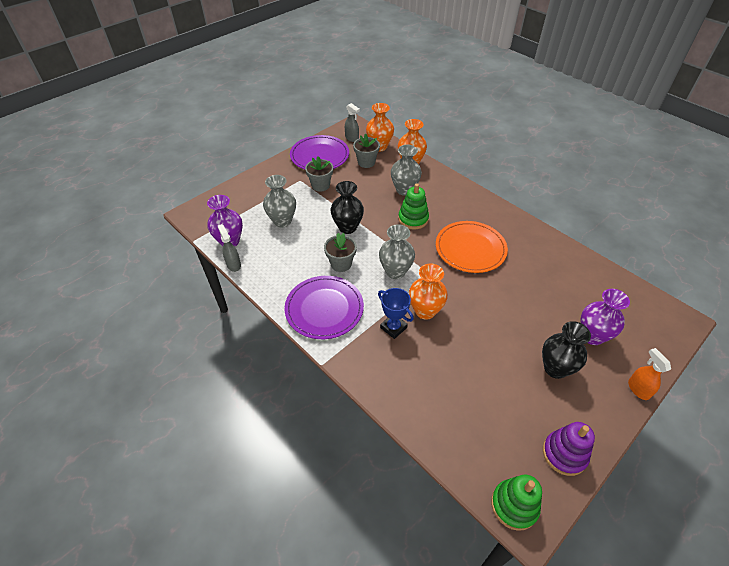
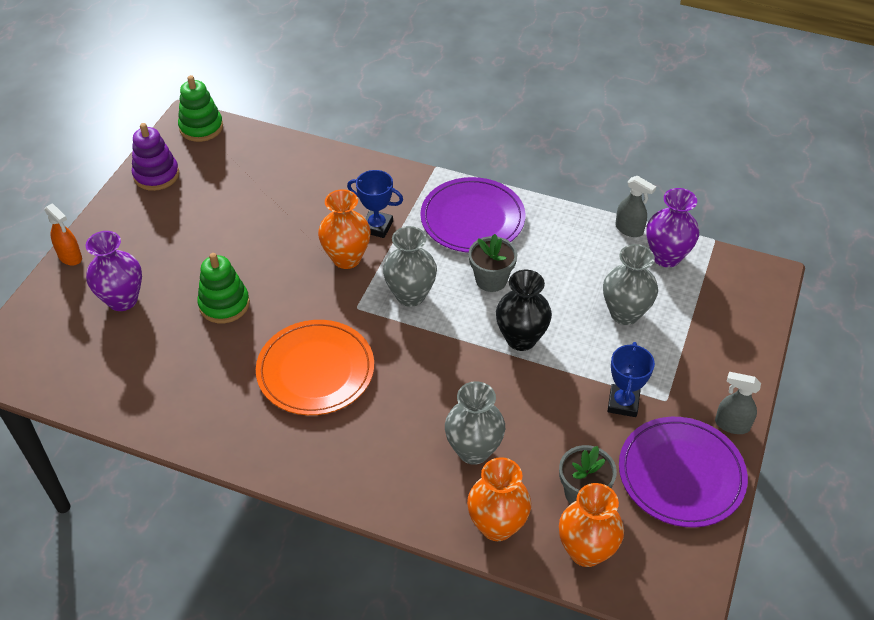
camera: 155 degrees right, 0 degrees up
grey flower pot [305,156,333,191] -> blue trophy [607,342,655,417]
grey spray bottle [345,103,360,142] -> grey spray bottle moved to [715,372,761,434]
green stacking toy [398,183,429,230] -> green stacking toy moved to [197,253,250,323]
black vase [542,321,591,379] -> none

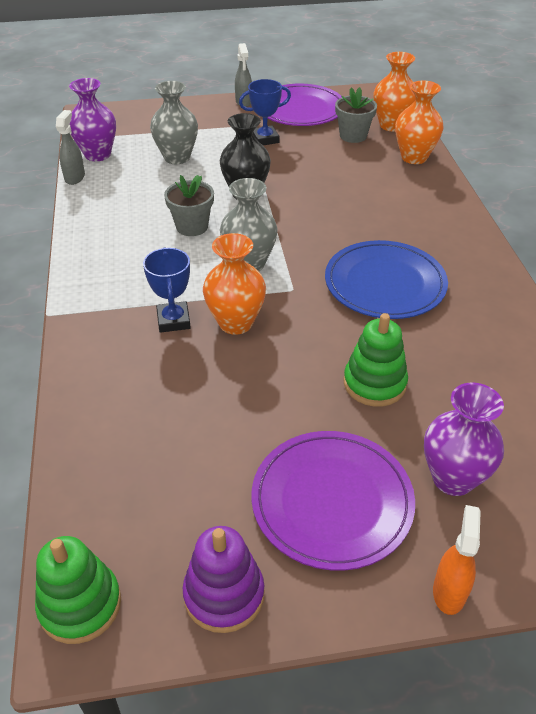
camera: 120 degrees left, 5 degrees down
orange plate [256,320,374,415] -> blue plate [325,240,448,319]
purple plate [420,177,525,253] -> purple plate moved to [251,431,415,571]
grey vase [445,381,505,465] -> none

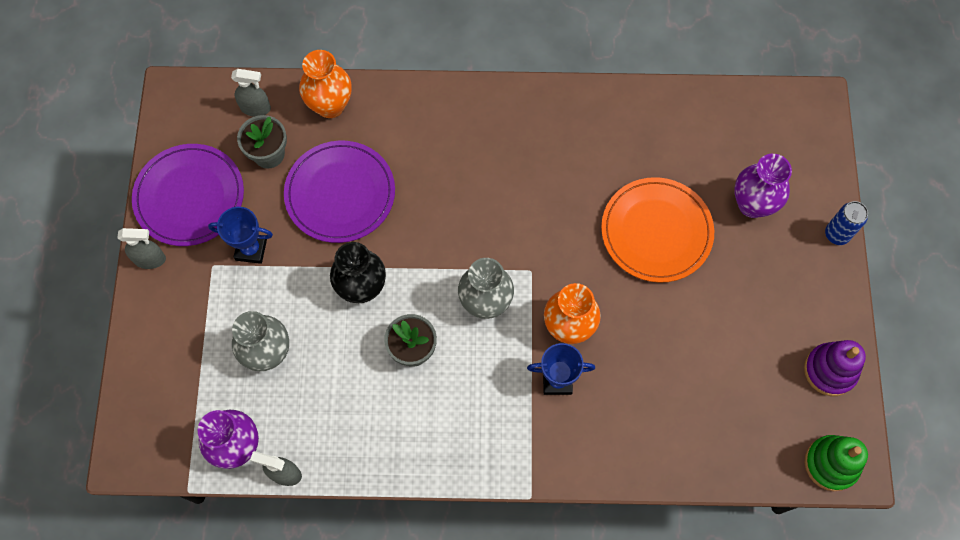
camera: 80 degrees left, 25 degrees up
blue trophy [239,79,291,145] -> blue trophy turned 75 degrees counterclockwise [208,207,273,264]
purple plate [251,431,415,571] -> purple plate moved to [284,141,395,243]
blue plate [325,240,448,319] -> none
green stacking toy [343,313,408,407] -> orange plate [601,177,714,283]
orange vase [373,52,416,131] -> grey spray bottle [231,69,271,117]
orange spray bottle [433,505,481,615] -> blue can [825,201,868,245]

